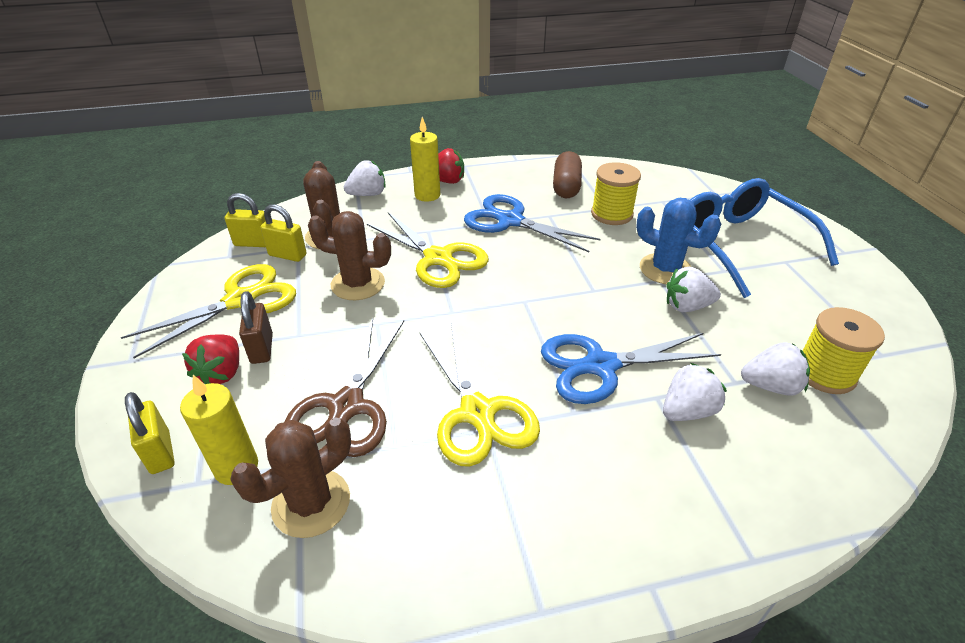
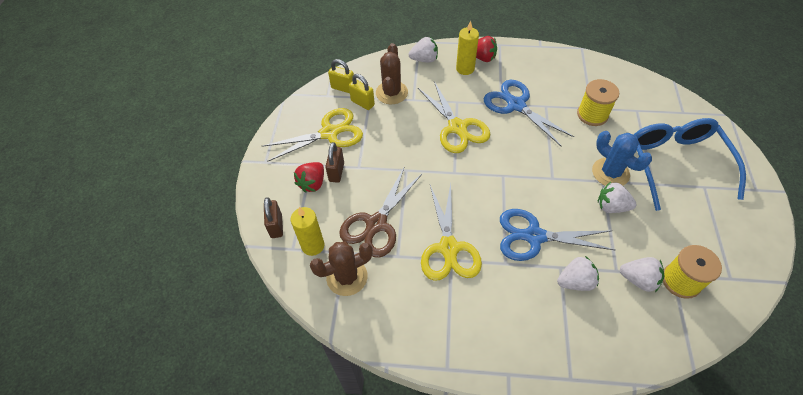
camera: 20 degrees right, 15 degrees up
yellow padlock [125,392,175,474] -> brown padlock [264,197,283,238]
brown cactus [308,211,391,300] -> none
brown capsule [553,151,582,198] -> none

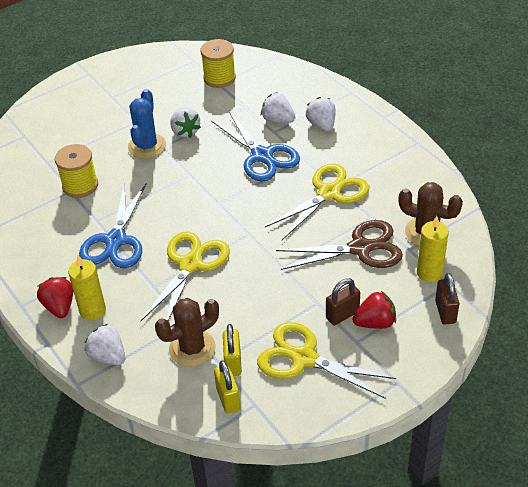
camera: 130 degrees left, 10 degrees down
brown padlock [264,197,283,238] -> brown padlock turned 45 degrees counterclockwise [435,273,459,324]
white strawberry [620,257,664,292] -> white strawberry moved to [306,97,335,132]
blue glasses [634,118,746,211] -> none

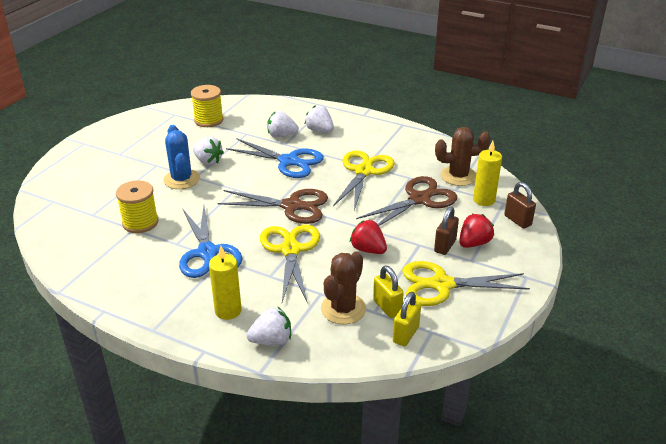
camera: 30 degrees left, 10 degrees down
red strawberry [37,277,73,318] -> red strawberry moved to [349,220,387,254]
white strawberry [85,324,126,365] -> white strawberry turned 150 degrees clockwise [247,306,291,345]
yellow padlock [214,360,240,414] -> yellow padlock turned 75 degrees clockwise [393,292,421,347]
none -> brown scissors [217,189,328,224]

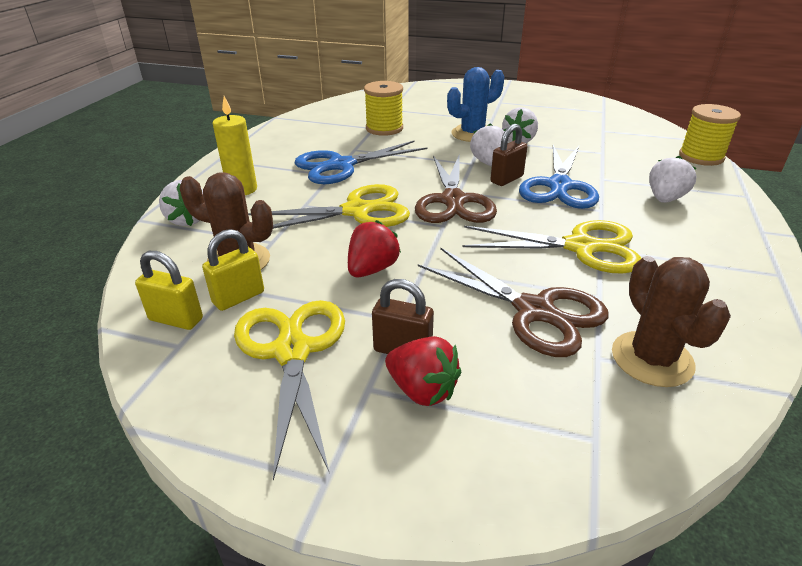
camera: 80 degrees right, 0 degrees up
yellow spool [191,85,224,127] -> yellow spool moved to [679,104,741,166]
white strawberry [267,111,299,137] -> white strawberry moved to [470,123,509,166]
yellow candle [473,141,502,206] -> none
brown padlock [504,182,536,229] -> brown padlock moved to [490,124,528,186]

